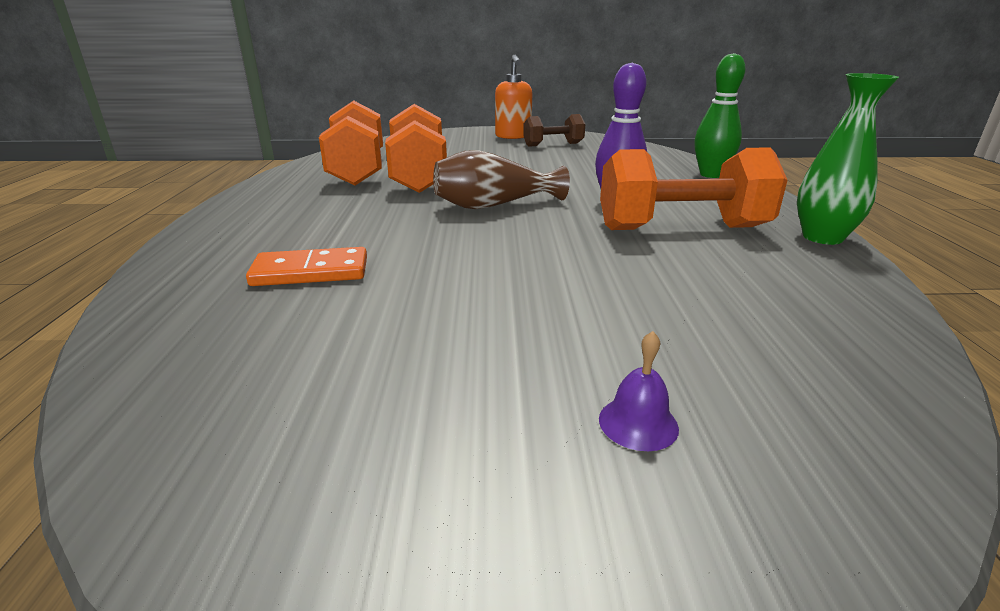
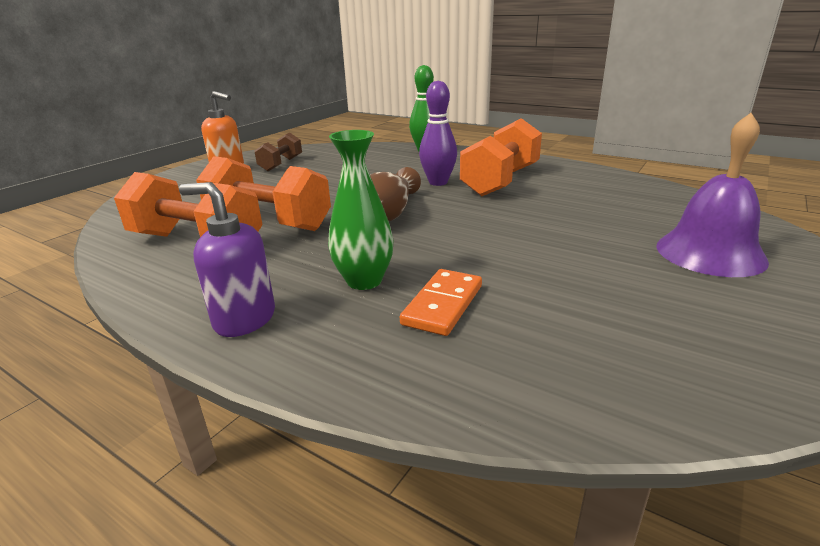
camera: 55 degrees left, 0 degrees up
purple bell [599,331,679,451] -> purple bell [656,113,769,277], size x2.48
green vase [797,73,899,245] -> green vase moved to [328,130,394,290]
none -> purple soap dispenser [179,182,275,337]

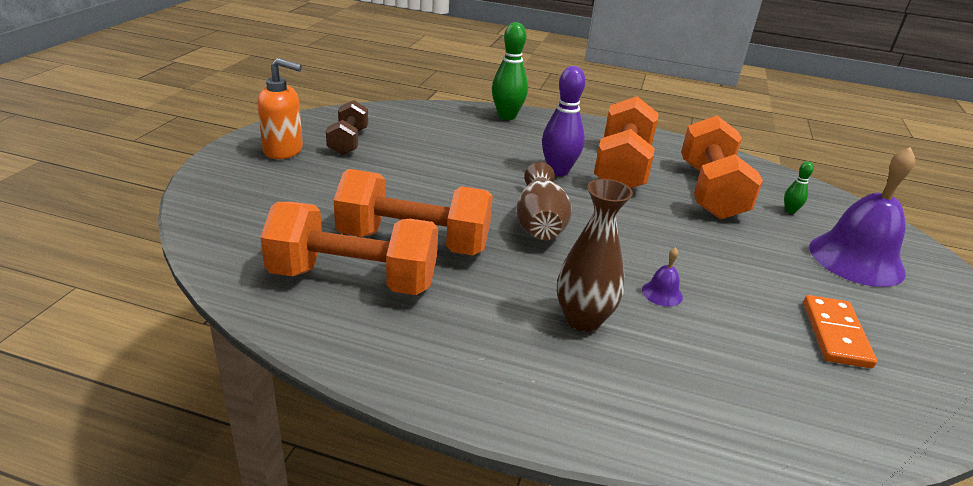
camera: 20 degrees left, 5 degrees up
purple soap dispenser [179,182,275,337] -> none
green vase [328,130,394,290] -> brown vase [557,179,633,332]
orange domino [400,269,482,336] -> orange domino moved to [803,295,877,368]
none -> purple bell [642,247,683,307]
none -> orange dumbbell [681,115,763,220]
none -> green bowling pin [784,161,814,214]

